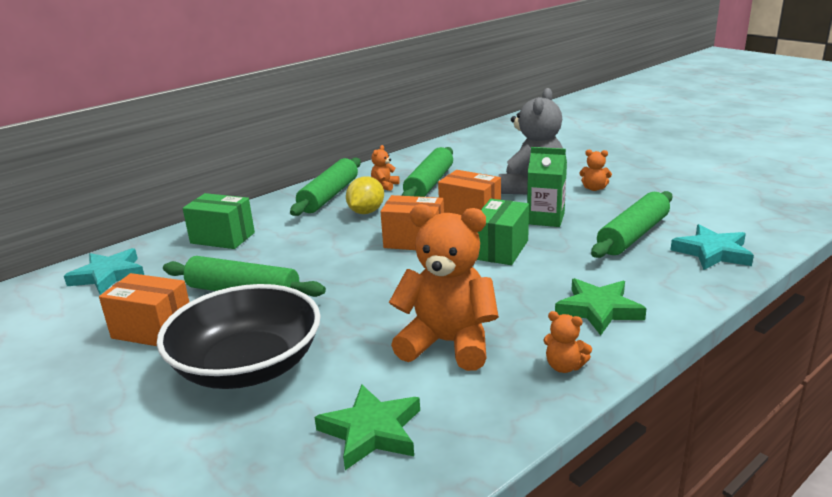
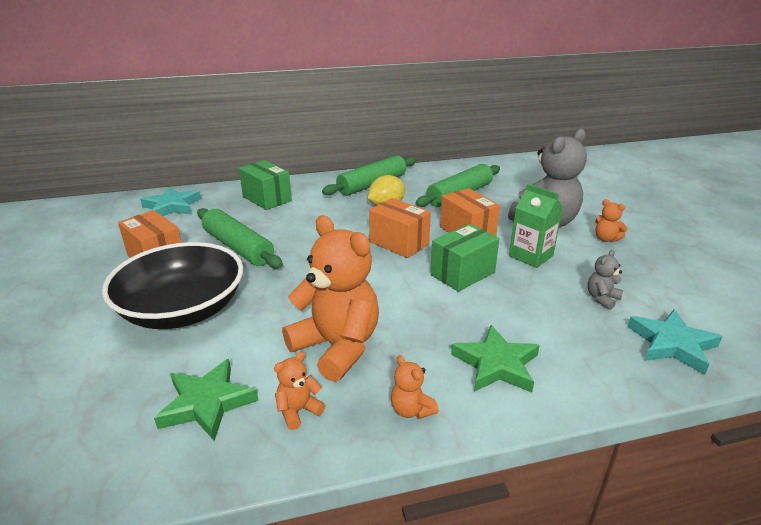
camera: 25 degrees right, 5 degrees up
orange teddy bear [371,145,400,191] -> orange teddy bear moved to [274,352,325,430]
green rolling pin [591,191,673,258] -> grey teddy bear [588,250,623,310]

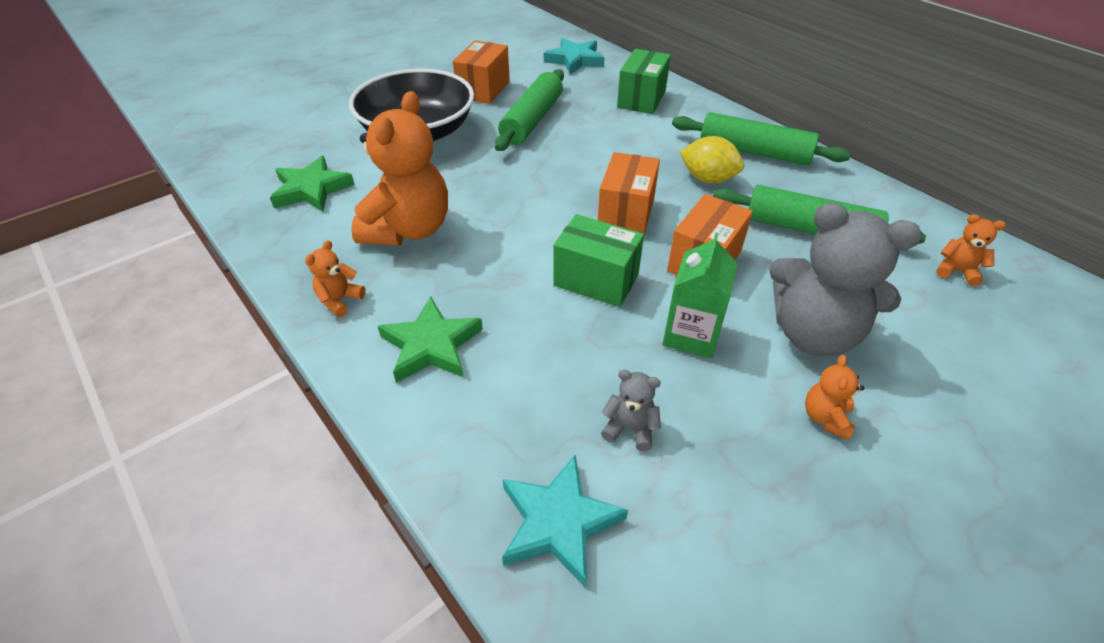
camera: 65 degrees right, 15 degrees up
orange teddy bear [274,352,325,430] -> orange teddy bear moved to [937,214,1006,286]

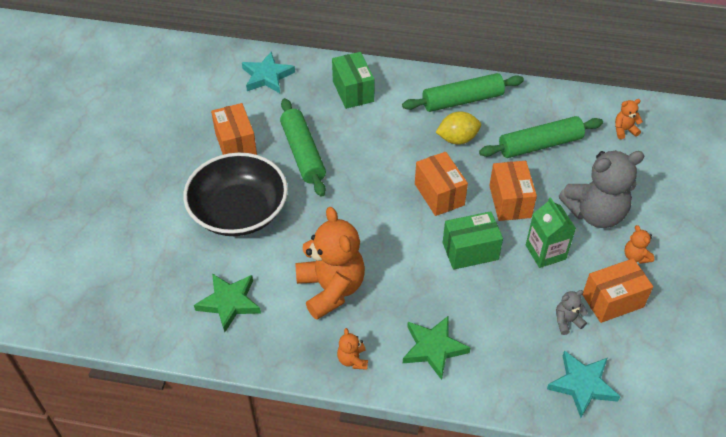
camera: 40 degrees left, 5 degrees up
none -> orange box [582,259,653,323]

